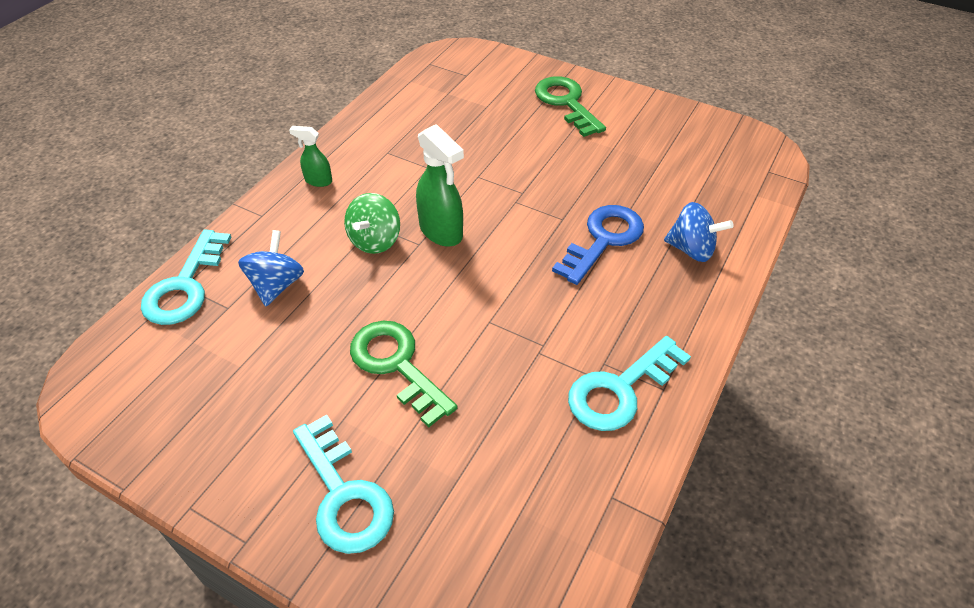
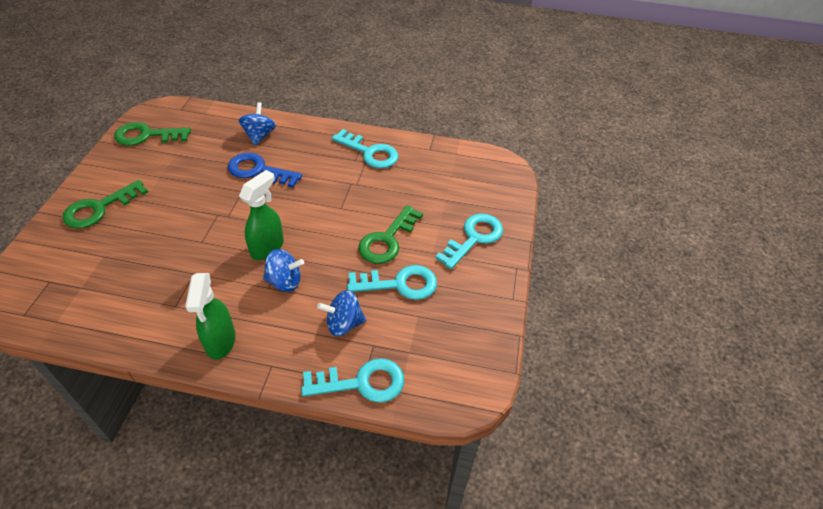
camera: 110 degrees left, 0 degrees up
green spray bottle [289,126,332,187] -> green spray bottle [185,273,236,360], size x1.77
green spinning top [344,193,400,254] -> blue spinning top [263,249,304,292]
none -> green key [114,122,191,146]
none -> turquoise key [347,265,437,300]

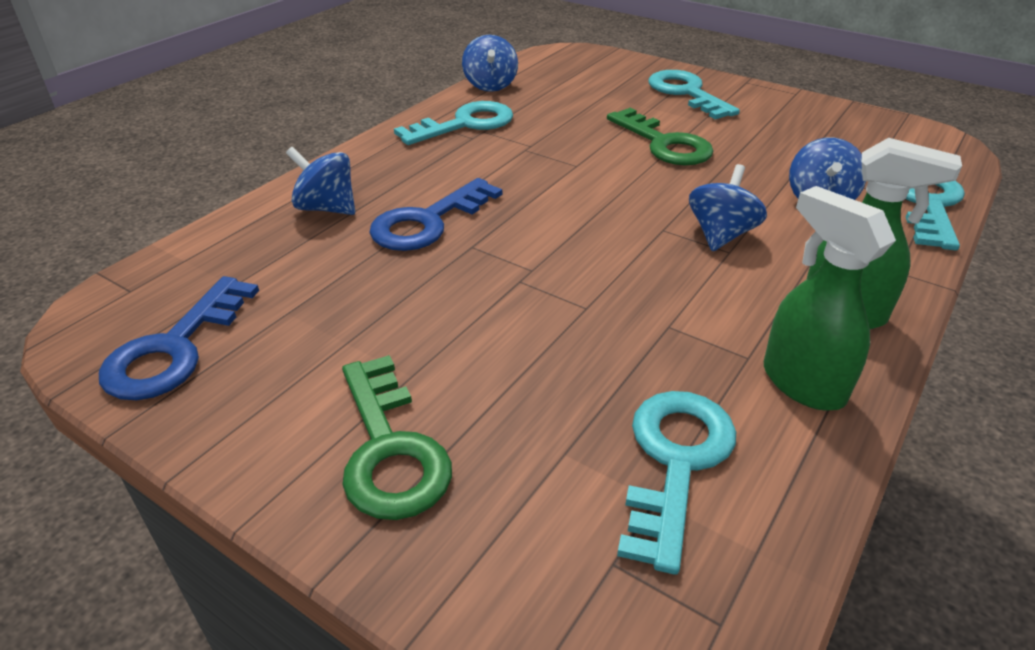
camera: 65 degrees left, 10 degrees down
green key [114,122,191,146] -> blue key [99,276,259,400]
green spray bottle [239,170,284,260] -> green spray bottle moved to [764,186,896,411]
turquoise key [347,265,437,300] -> turquoise key moved to [617,391,736,575]
none -> blue spinning top [462,35,518,92]

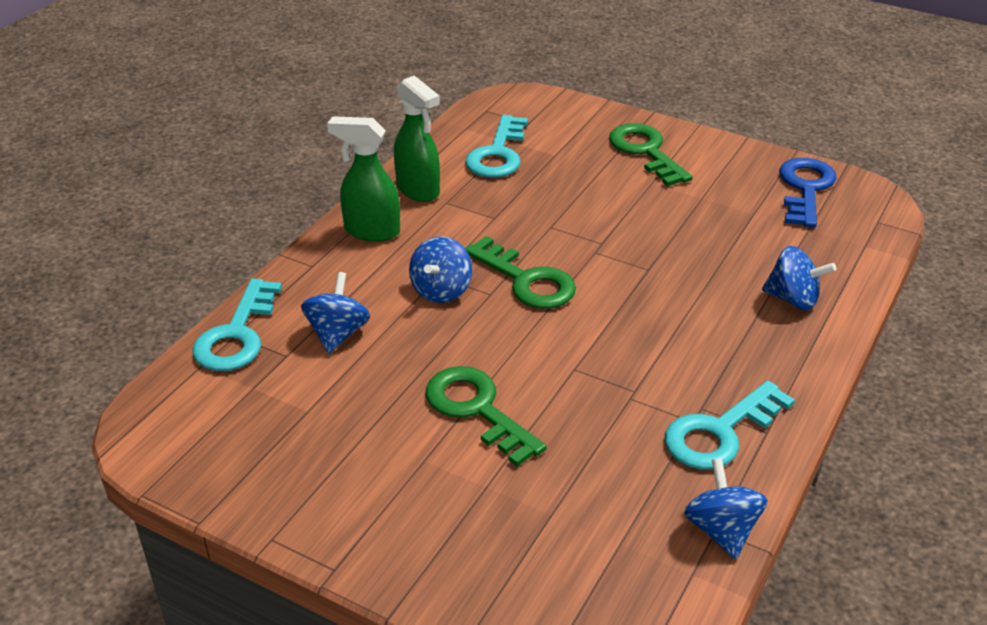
camera: 175 degrees right, 0 degrees up
blue key [369,178,502,251] -> none
turquoise key [648,70,740,119] -> none
none -> green key [465,236,576,309]

